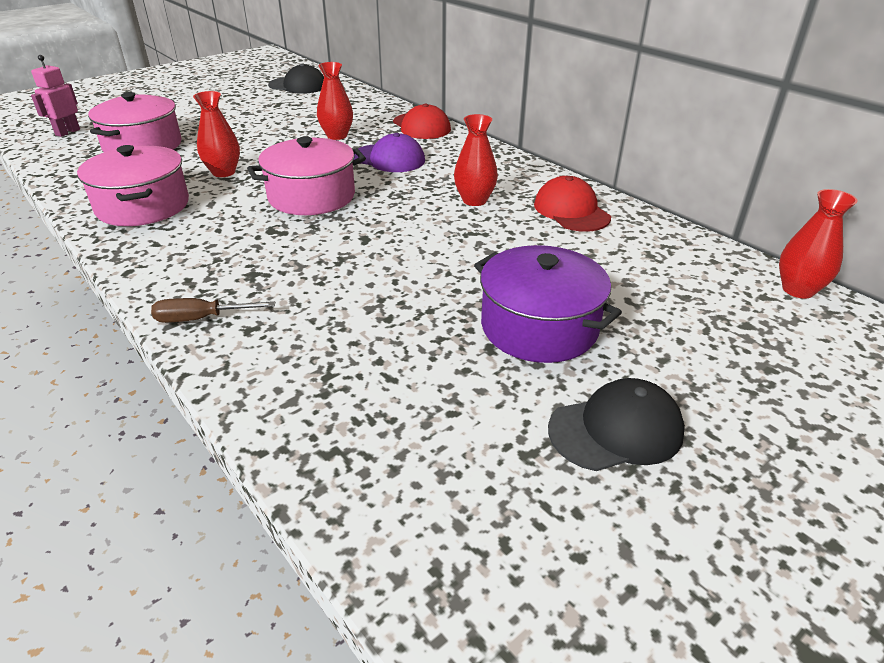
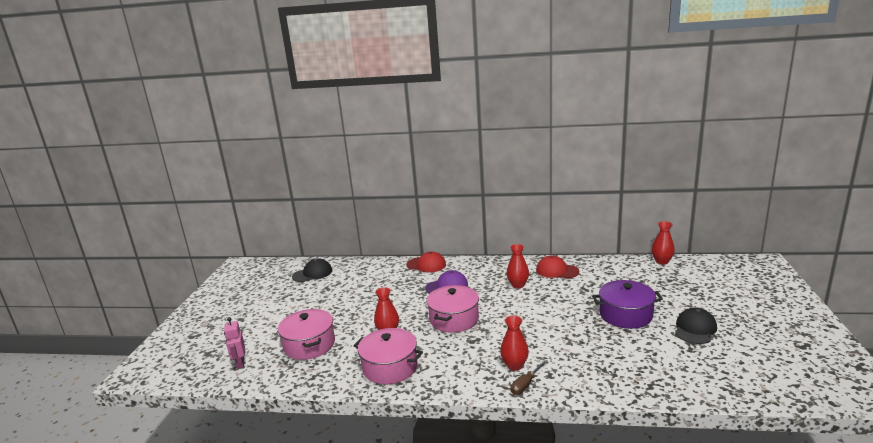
camera: 40 degrees left, 15 degrees down
red vase [317,62,353,140] -> red vase moved to [500,316,529,371]

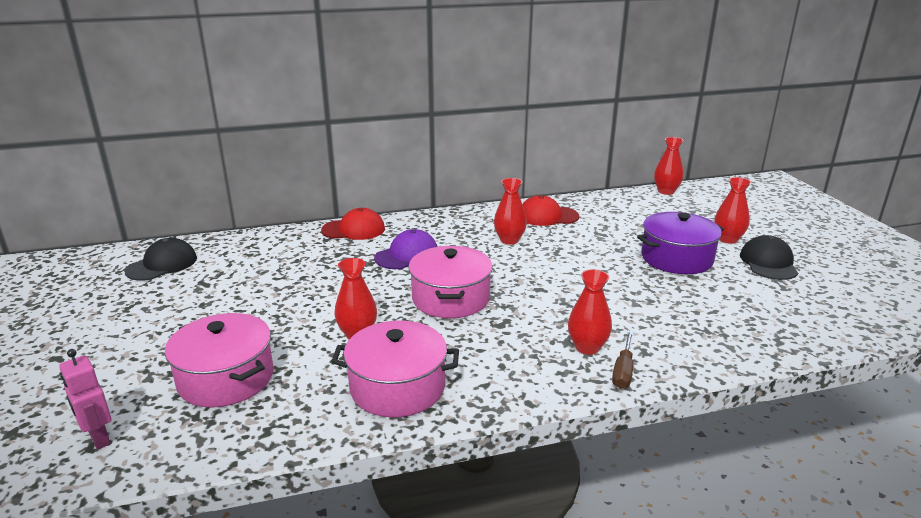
camera: 25 degrees left, 5 degrees up
none -> red vase [714,177,751,244]

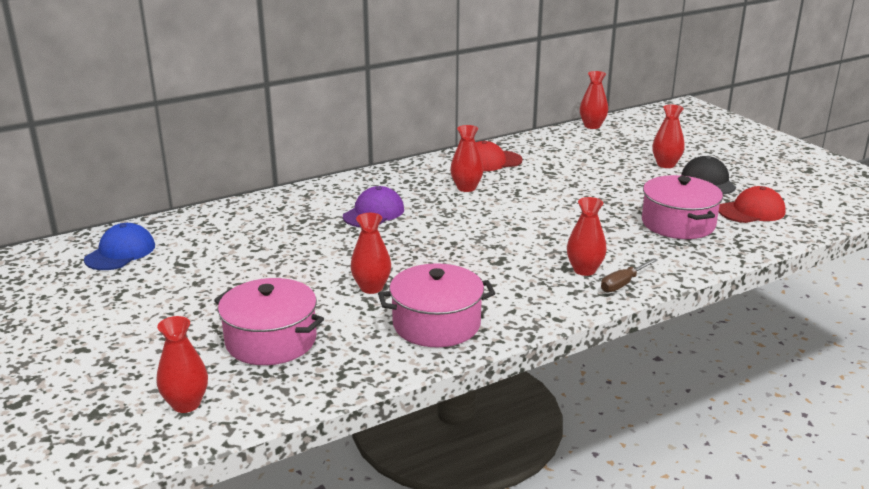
camera: 15 degrees left, 0 degrees up
pink robot [59,349,112,450] -> red vase [156,316,208,413]
black cap [124,238,197,281] -> blue cap [84,223,155,270]
red cap [321,208,385,240] -> red cap moved to [719,186,785,223]
pink pot [409,246,493,318] -> pink pot moved to [642,175,723,239]
brown screwdriver [612,331,633,389] -> brown screwdriver turned 45 degrees clockwise [601,258,658,292]
purple pot [637,212,724,274] -> none

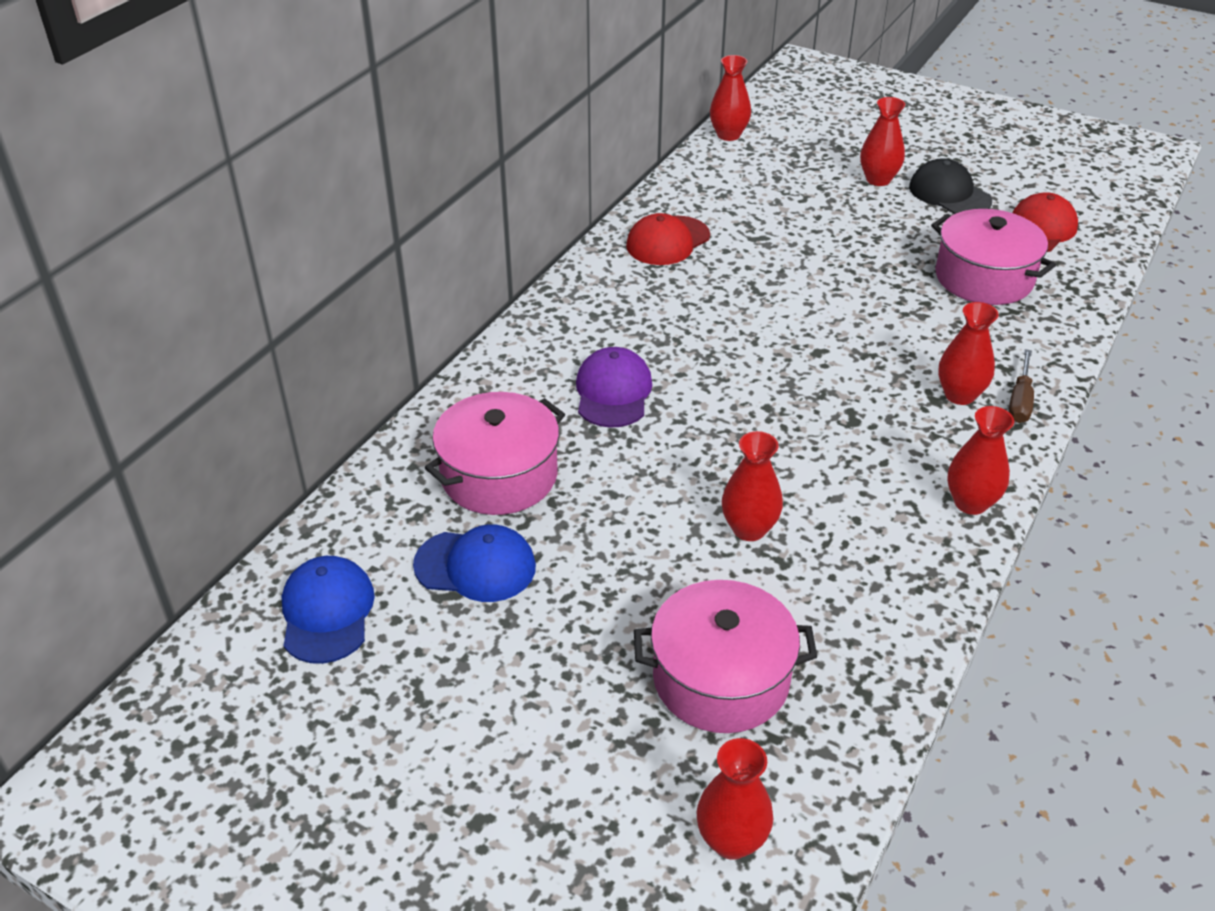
camera: 30 degrees left, 15 degrees up
pink pot [378,263,495,347] -> pink pot moved to [425,392,565,515]
red vase [450,125,484,192] -> red vase moved to [947,406,1014,515]
none -> blue cap [413,524,536,602]

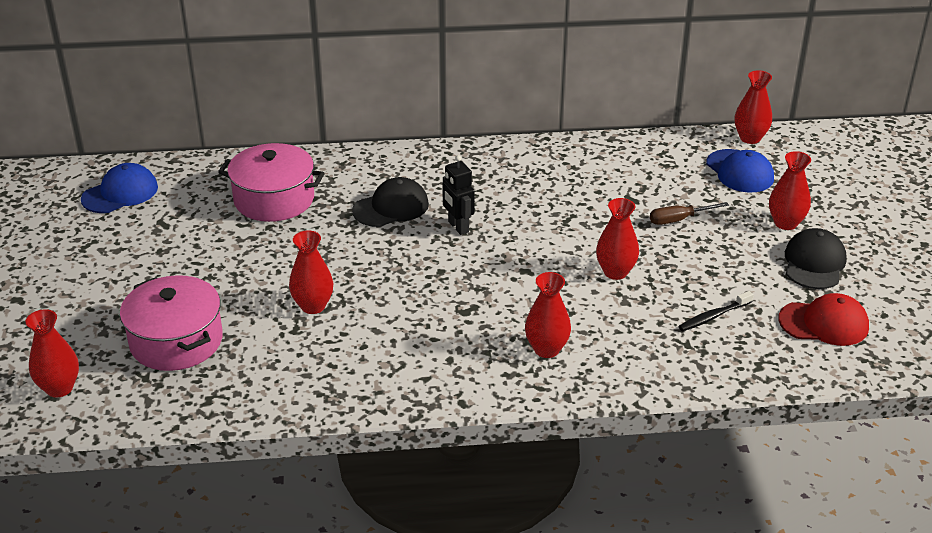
camera: 55 degrees right, 5 degrees down
blue cap [413,524,536,602] -> blue cap moved to [706,149,774,193]
purple cap [576,347,653,428] -> black cap [352,177,429,227]
red cap [626,213,710,265] -> none
pink pot [931,209,1056,305] -> black toothbrush [678,291,754,331]
red vase [947,406,1014,515] -> red vase moved to [596,198,639,280]
brown screwdriver [1009,349,1034,423] -> brown screwdriver moved to [650,202,729,225]
none -> black robot [442,155,475,235]

